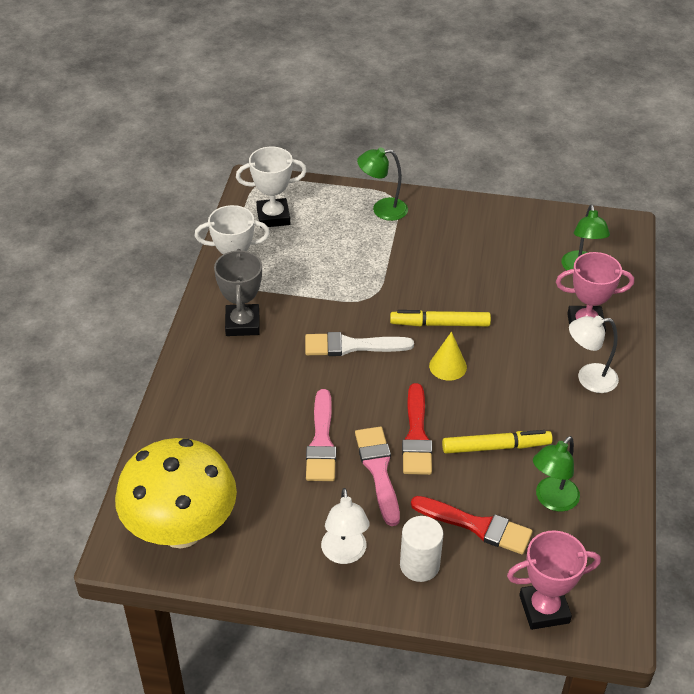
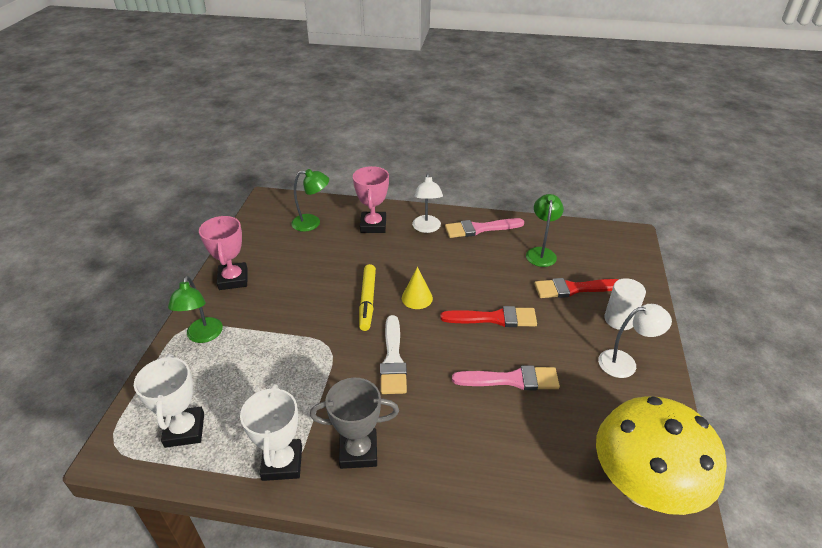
camera: 90 degrees left, 5 degrees down
pink brush [355,427,400,526] -> pink brush moved to [445,218,524,238]
red brush [411,496,533,555] -> red brush turned 120 degrees counterclockwise [534,278,619,298]
yellow marker [442,430,553,454] -> none
pink trophy [507,530,601,630] -> pink trophy moved to [199,216,248,290]
green lamp [533,436,580,512] -> green lamp turned 120 degrees counterclockwise [526,194,564,267]

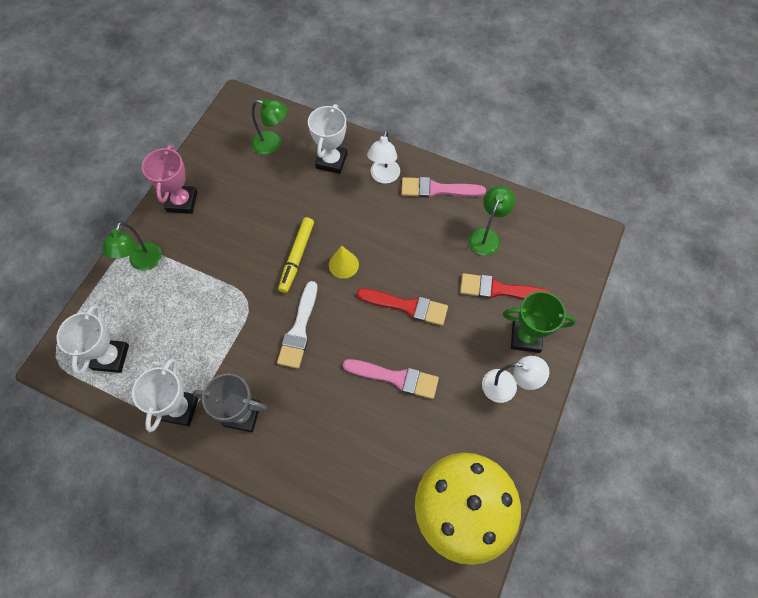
camera: 15 degrees right, 25 degrees up
pink trophy [353,166,389,233] -> white trophy [308,104,347,174]
white cylinder [604,278,646,330] -> green trophy [503,291,576,353]

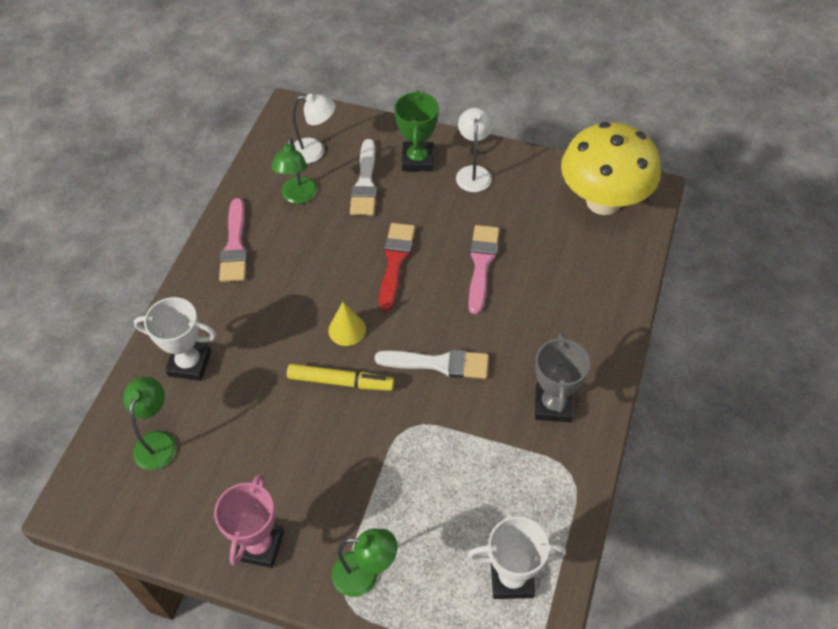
camera: 95 degrees left, 10 degrees down
white trophy [132,358,199,432] -> none
pink trophy [142,145,197,214] -> pink trophy turned 75 degrees counterclockwise [214,474,284,568]
white lamp [367,131,400,184] -> white lamp moved to [292,94,335,164]
red brush [460,273,552,299] -> white brush [350,139,377,215]
green lamp [469,186,515,256] -> green lamp turned 105 degrees counterclockwise [271,137,317,204]

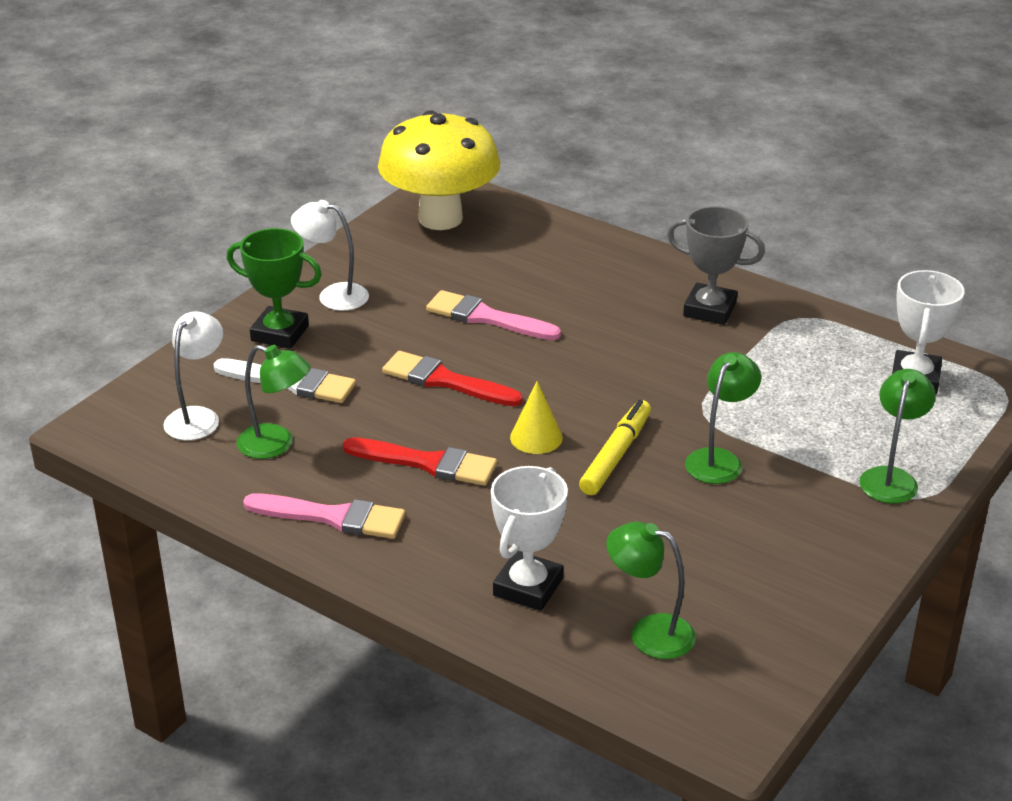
camera: 75 degrees left, 20 degrees down
pink trophy [214,474,284,568] -> none
white brush [375,349,489,379] -> none
none -> red brush [343,437,497,486]
none -> green lamp [685,352,761,484]

